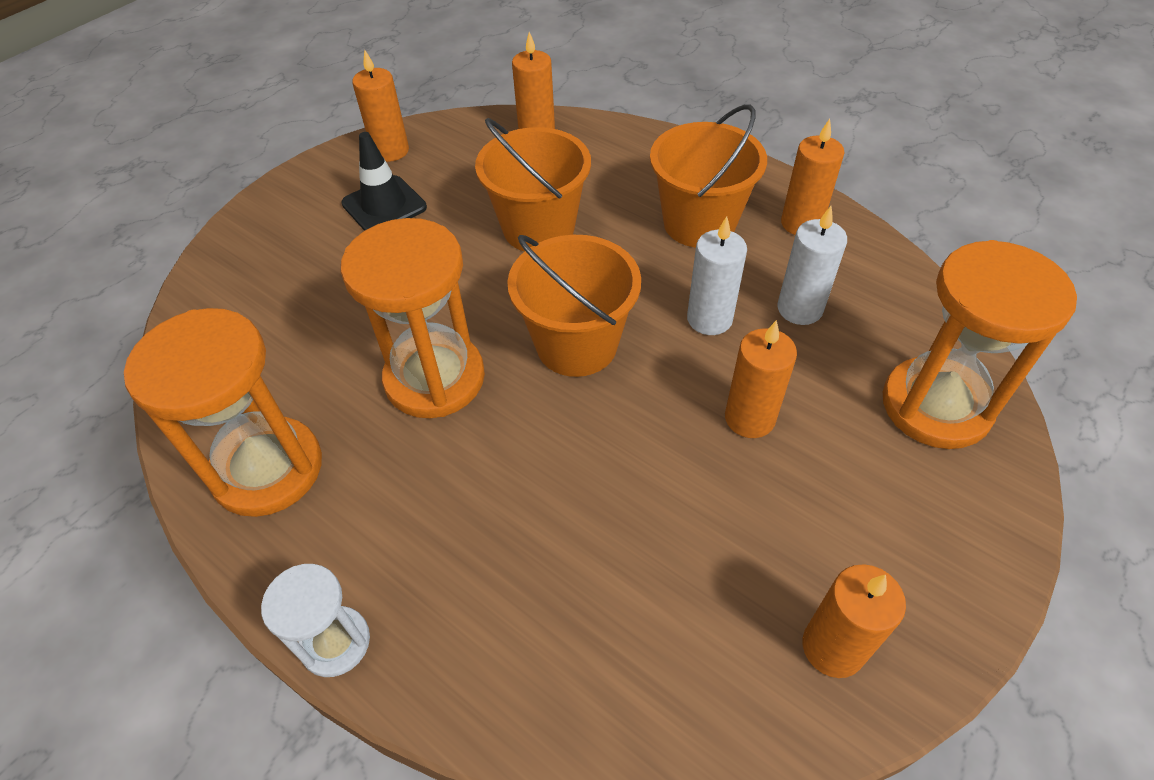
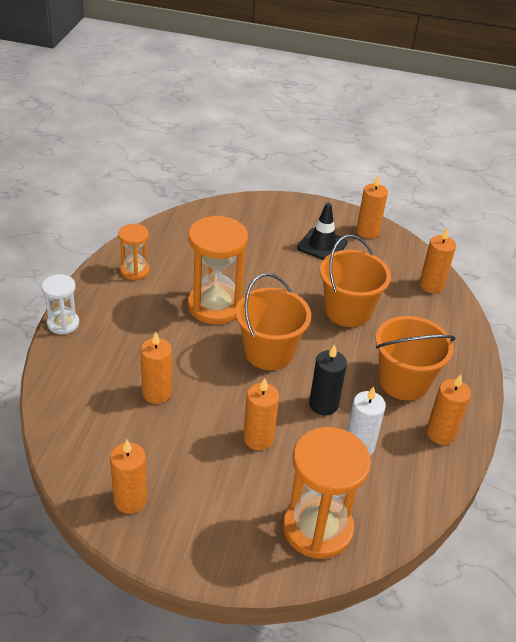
camera: 60 degrees right, 10 degrees down
orange hourglass [124,308,322,517] -> orange hourglass [118,224,150,280], size x0.55
white candle [687,216,747,335] -> black candle [309,344,347,416]
none -> orange candle [140,332,172,404]

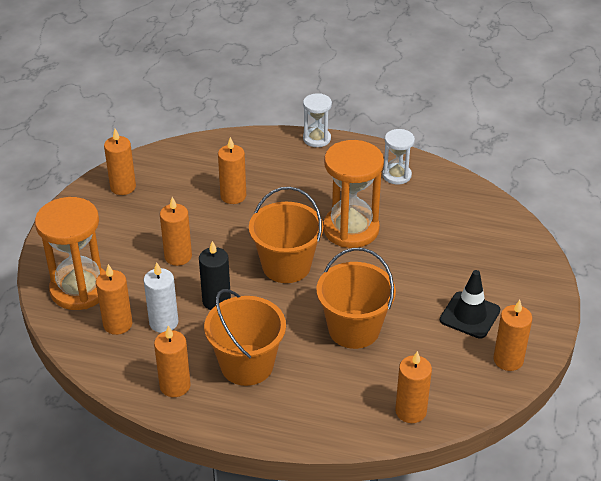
camera: 95 degrees right, 0 degrees up
orange hourglass [118,224,150,280] -> white hourglass [382,129,415,185]
none -> orange candle [96,264,132,335]

